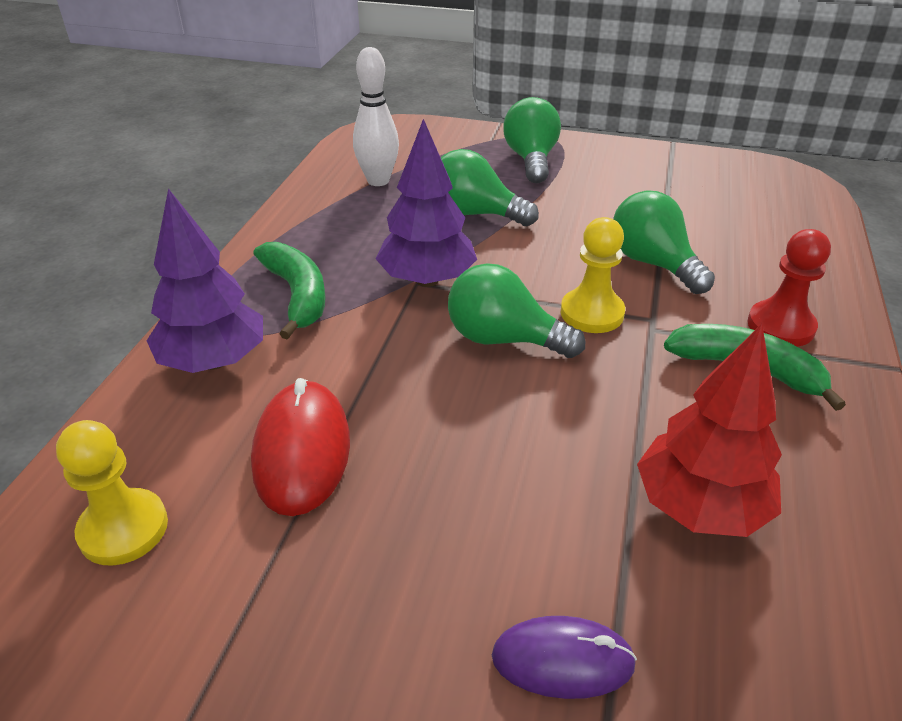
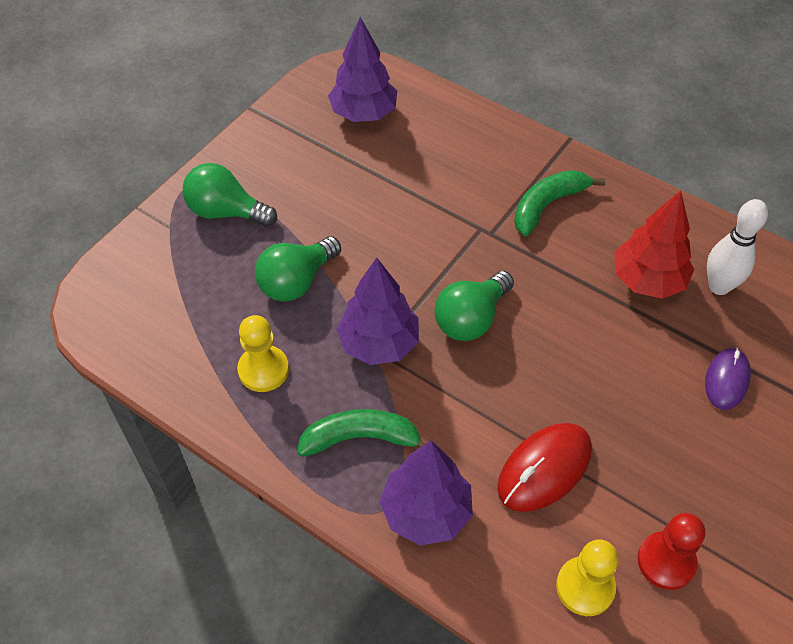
camera: 70 degrees left, 15 degrees up
red mouse [251,378,350,516] -> red mouse turned 60 degrees counterclockwise [497,423,592,512]
white bowling pin [353,47,399,186] -> white bowling pin moved to [707,199,768,295]
yellow pawn [561,217,625,333] -> yellow pawn moved to [237,315,289,392]
green light bulb [613,191,715,294] -> none
red pawn [748,229,831,347] -> red pawn moved to [637,513,705,590]
none -> purple tree [328,17,397,122]

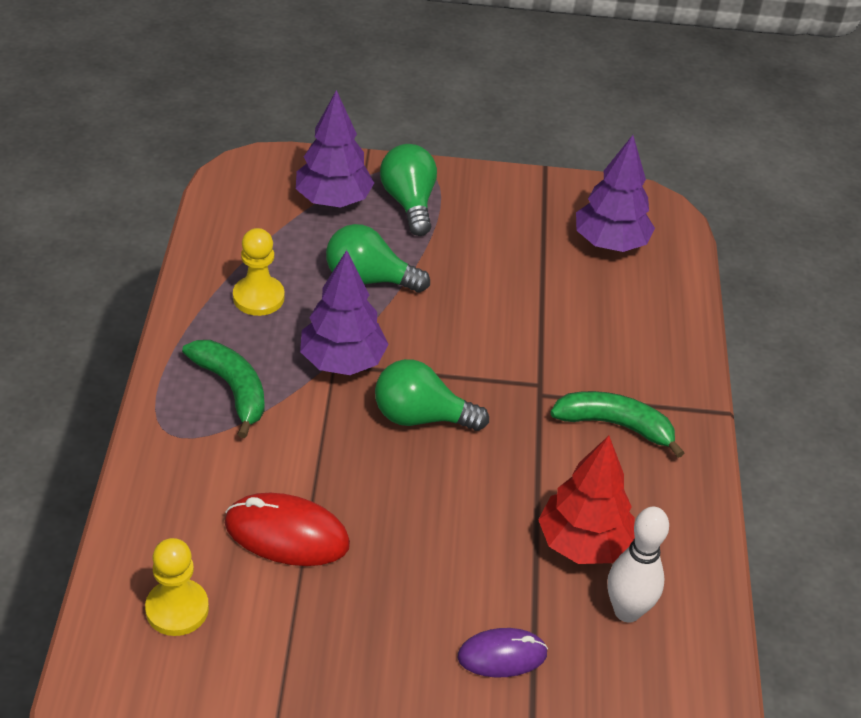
camera: 55 degrees right, 10 degrees down
purple tree [380,441,473,546] -> purple tree moved to [296,90,374,208]
red pawn [637,513,705,590] -> none

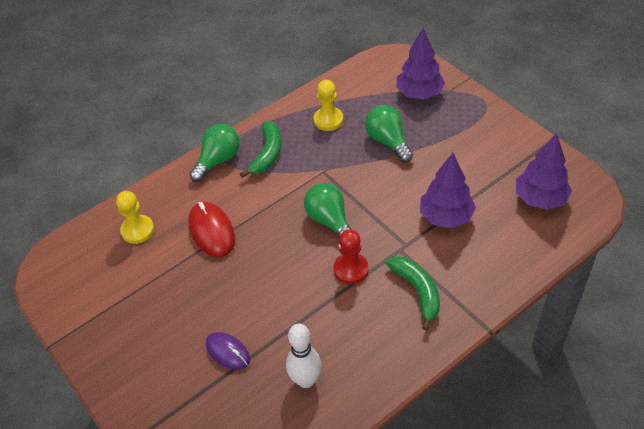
camera: 55 degrees right, 5 degrees up
purple tree [300,250,389,375] -> purple tree moved to [420,153,476,228]
green light bulb [380,144,437,236] -> green light bulb moved to [189,124,240,182]
red tree [538,436,635,564] -> none
none -> red pawn [334,229,369,284]

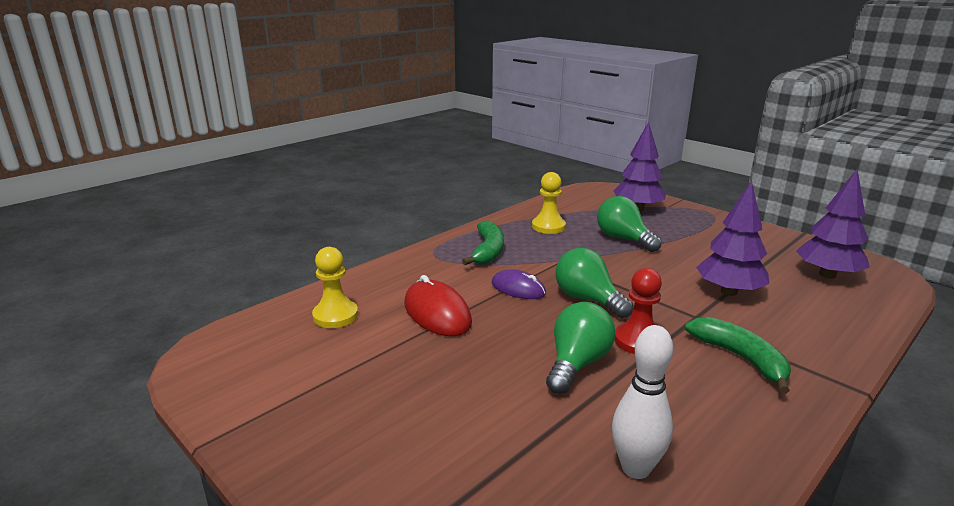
camera: 10 degrees left, 25 degrees down
green light bulb [189,124,240,182] -> green light bulb moved to [546,302,615,394]
purple mouse [206,332,250,370] -> purple mouse moved to [492,269,546,299]

